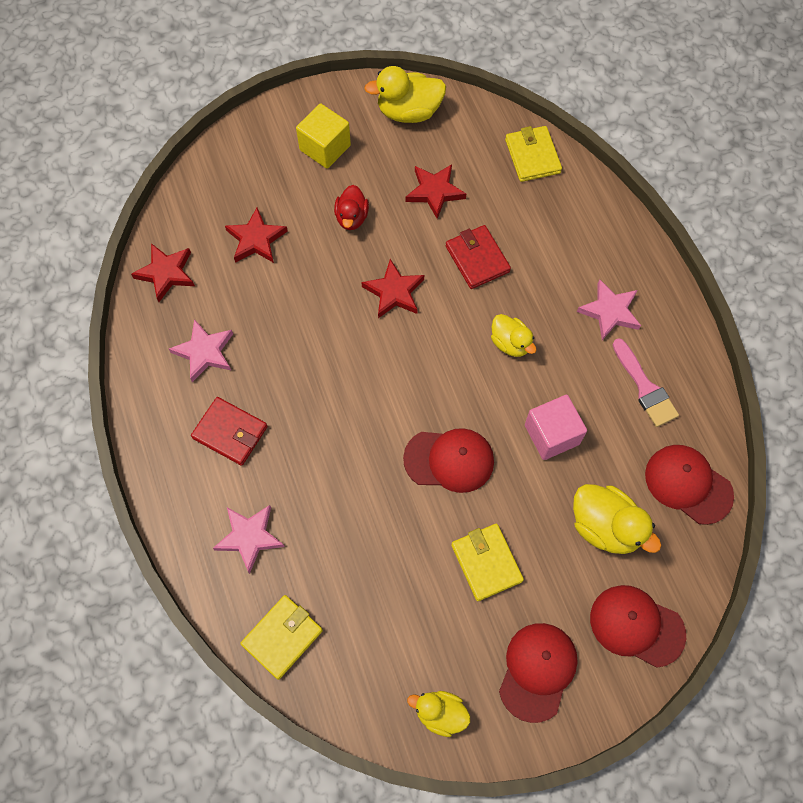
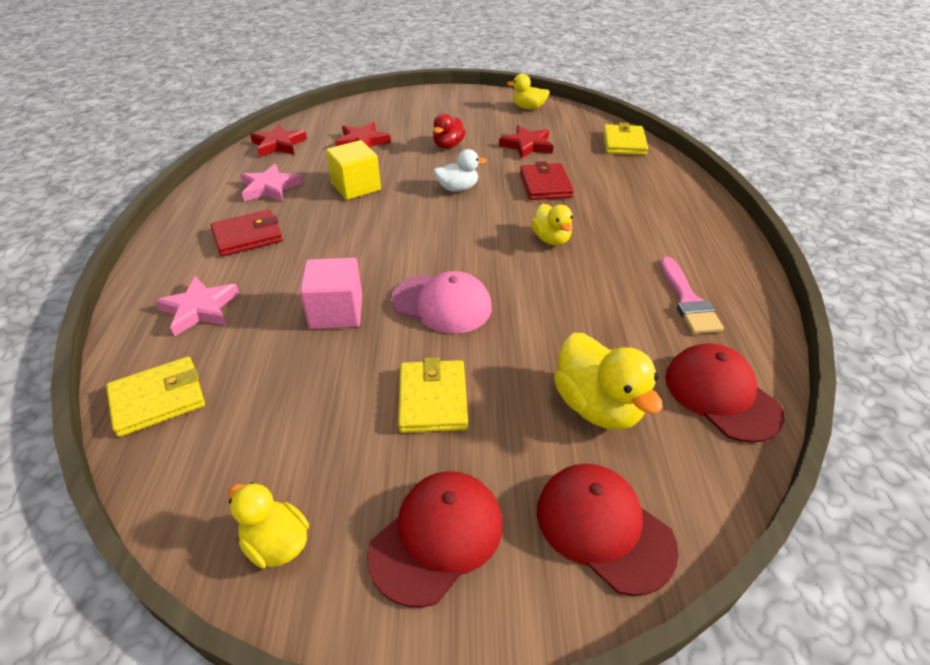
camera: 20 degrees right, 25 degrees down
red wallet [191,397,268,466] -> red wallet turned 75 degrees counterclockwise [211,210,283,256]
yellow cube [296,103,351,169] -> yellow cube moved to [326,140,381,200]
red star [361,259,424,318] -> white duck [434,149,487,192]
yellow duck [364,66,446,123] -> yellow duck [507,74,550,109], size x0.63
red cap [403,428,494,493] -> pink cap [391,271,492,334]
pink cube [525,395,587,460] -> pink cube moved to [300,258,362,329]
pink star [577,279,641,340] -> none

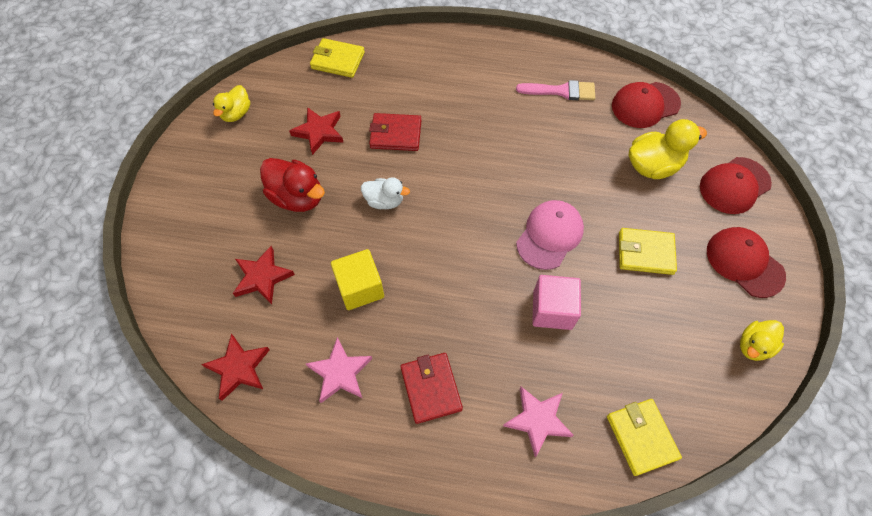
camera: 80 degrees left, 20 degrees up
red duck [433,113,466,149] -> red duck [260,158,325,212], size x1.58
white duck [434,149,487,192] -> white duck turned 105 degrees clockwise [361,177,410,209]
yellow duck [531,204,573,245] -> none

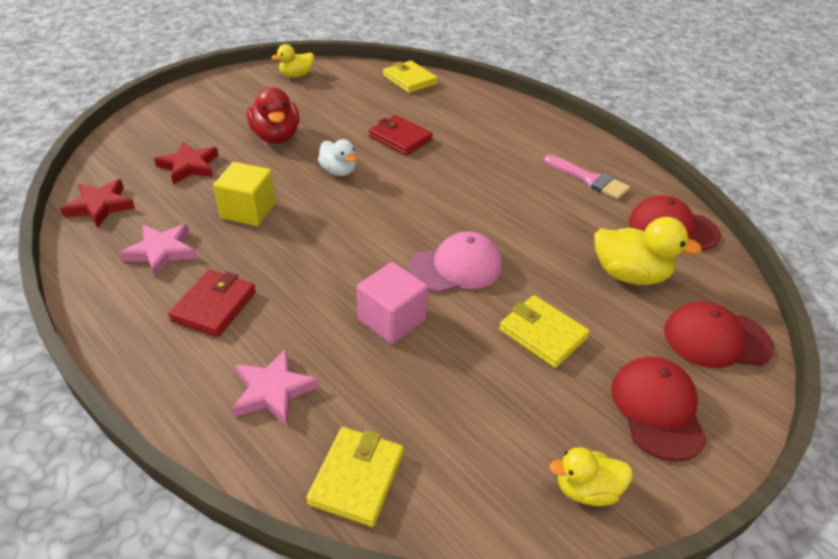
camera: 35 degrees right, 20 degrees down
red star [289,107,344,155] -> none

